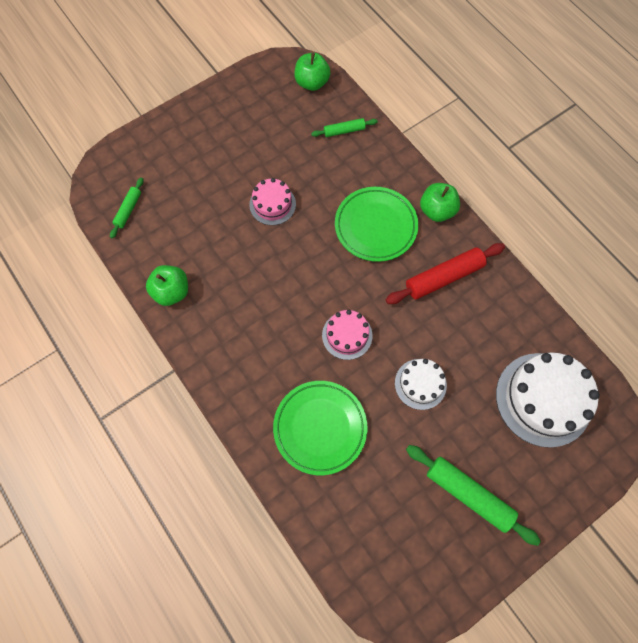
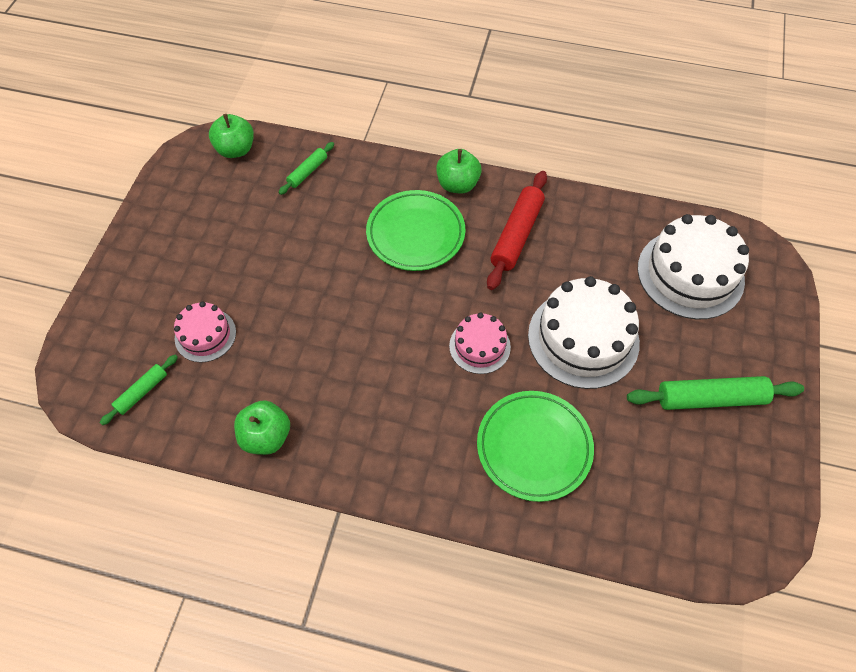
camera: 40 degrees left, 10 degrees down
green rolling pin [110,177,144,239] -> green rolling pin turned 60 degrees clockwise [100,355,178,425]
pink cake [249,178,296,225] -> pink cake moved to [174,301,236,362]
white cake [395,359,447,410] -> white cake [528,276,640,389], size x1.82

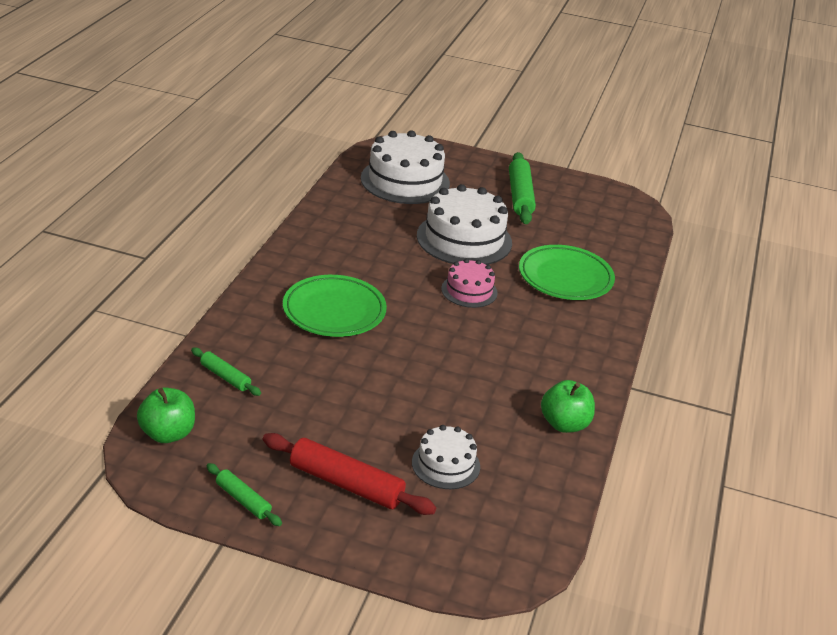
camera: 90 degrees left, 25 degrees down
green rolling pin [100,355,178,425] -> green rolling pin moved to [207,463,282,526]
pink cake [174,301,236,362] -> white cake [412,425,480,489]
green apple [436,149,482,193] -> none
red rolling pin [487,171,547,290] -> red rolling pin moved to [263,433,436,515]

